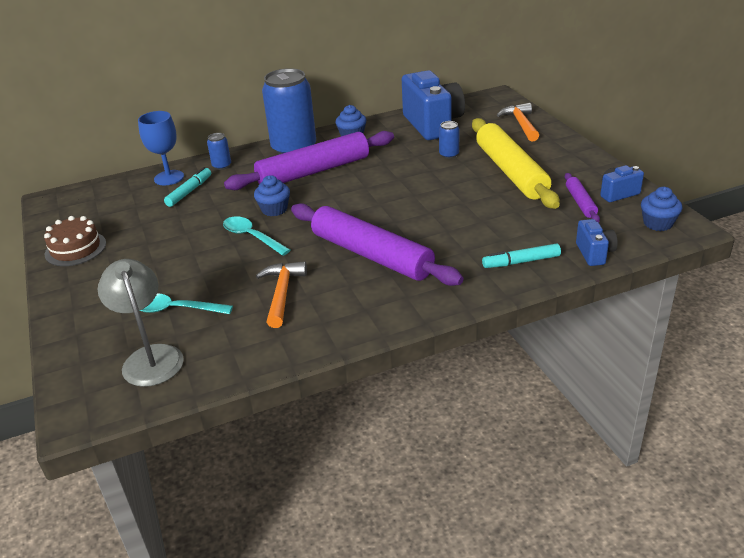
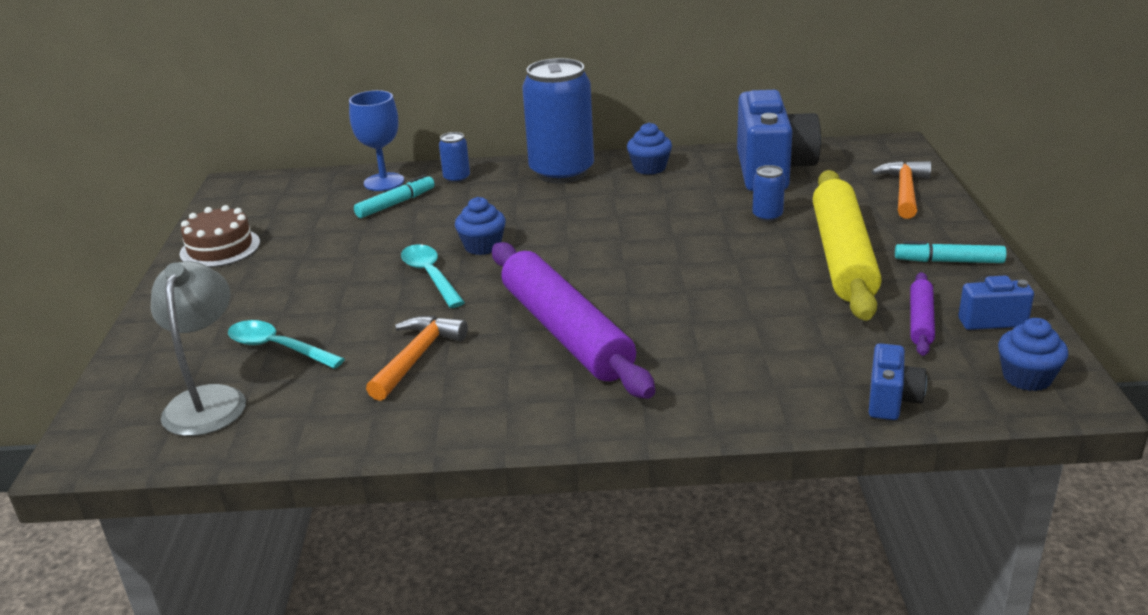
camera: 20 degrees right, 5 degrees down
purple rolling pin [224,131,394,190] -> none
turquoise marker [482,243,561,268] -> turquoise marker moved to [895,241,1006,263]

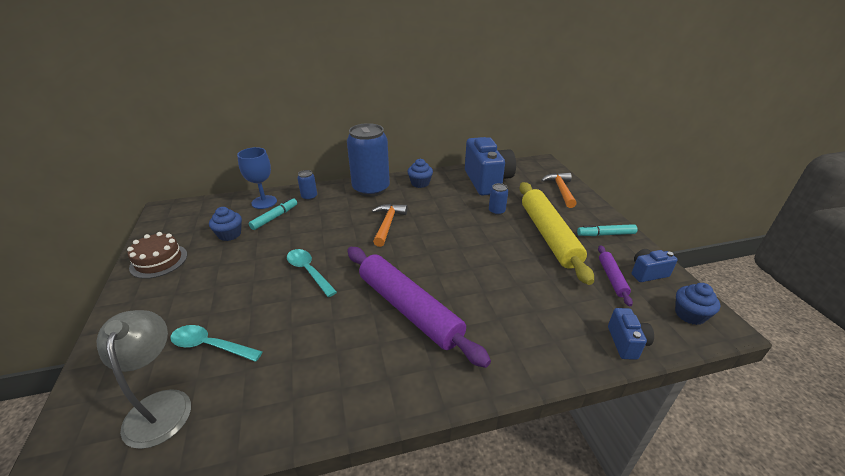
camera: 15 degrees left, 5 degrees up
orange hammer [366,316,468,401] -> orange hammer moved to [372,204,408,247]
blue cupcake [455,197,506,255] -> blue cupcake moved to [209,207,242,241]

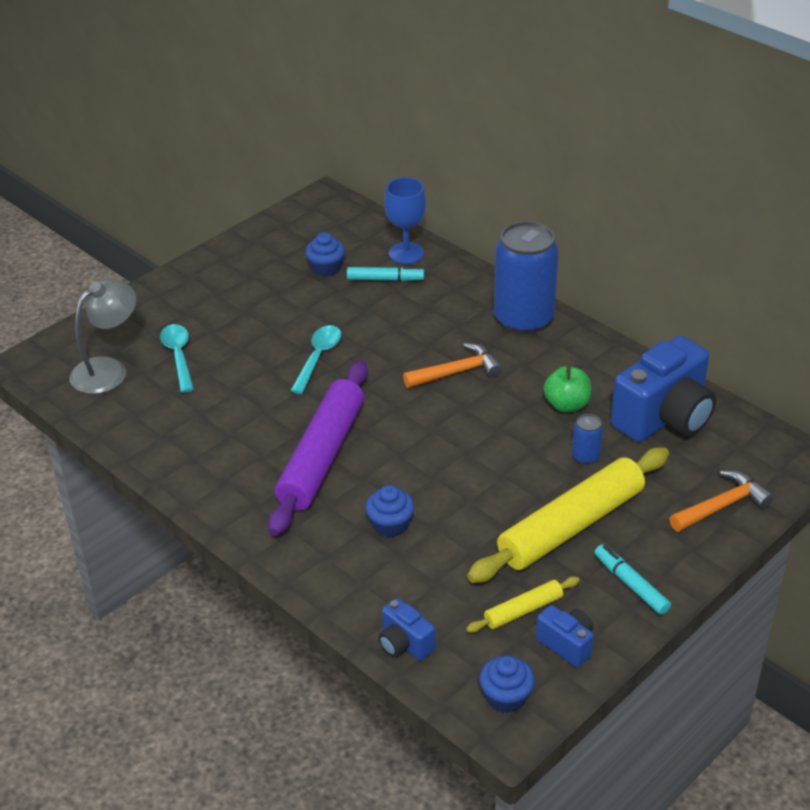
camera: 60 degrees right, 5 degrees up
brown cake [127,232,187,279] -> none
blue can [297,170,317,200] -> none
blue cupcake [408,159,433,188] -> blue cupcake moved to [365,485,415,537]
purple rolling pin [598,245,633,306] -> yellow rolling pin [466,576,580,633]
blue camera [608,308,654,360] -> blue camera turned 75 degrees clockwise [378,598,435,660]
none -> green apple [544,365,591,413]

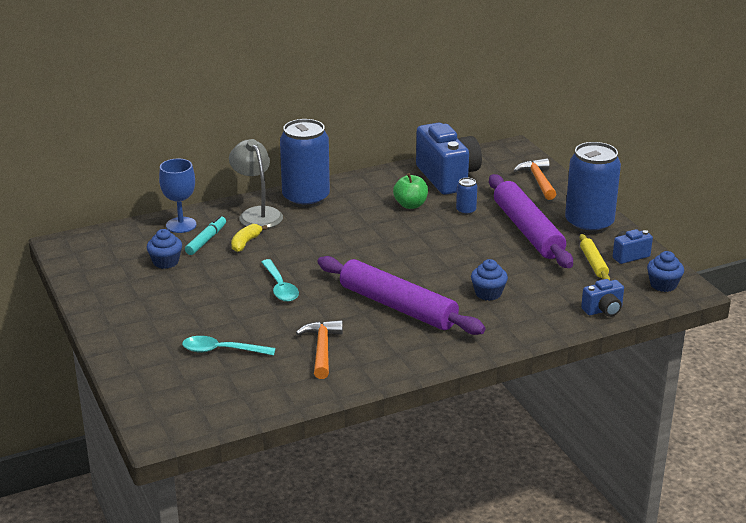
camera: 70 degrees left, 10 degrees down
grey lamp [70,279,136,394] -> grey lamp moved to [229,139,283,228]
turquoise spoon [290,325,341,394] -> turquoise spoon turned 150 degrees counterclockwise [261,259,299,302]
orange hammer [403,343,502,388] -> orange hammer moved to [296,320,343,379]
yellow rolling pin [467,447,669,583] -> purple rolling pin [489,174,573,268]
turquoise marker [595,544,671,615] -> blue can [565,142,621,234]
none -> yellow banana [231,224,268,252]

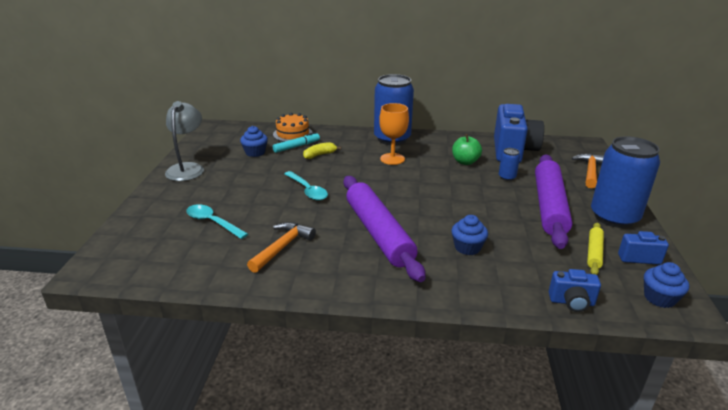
camera: 30 degrees right, 0 degrees up
blue goblet [159,159,196,233] -> orange cake [273,113,313,142]
grey lamp [229,139,283,228] -> grey lamp moved to [165,101,204,181]
turquoise spoon [261,259,299,302] -> turquoise spoon turned 45 degrees counterclockwise [284,171,328,200]
none -> orange goblet [379,103,409,165]

